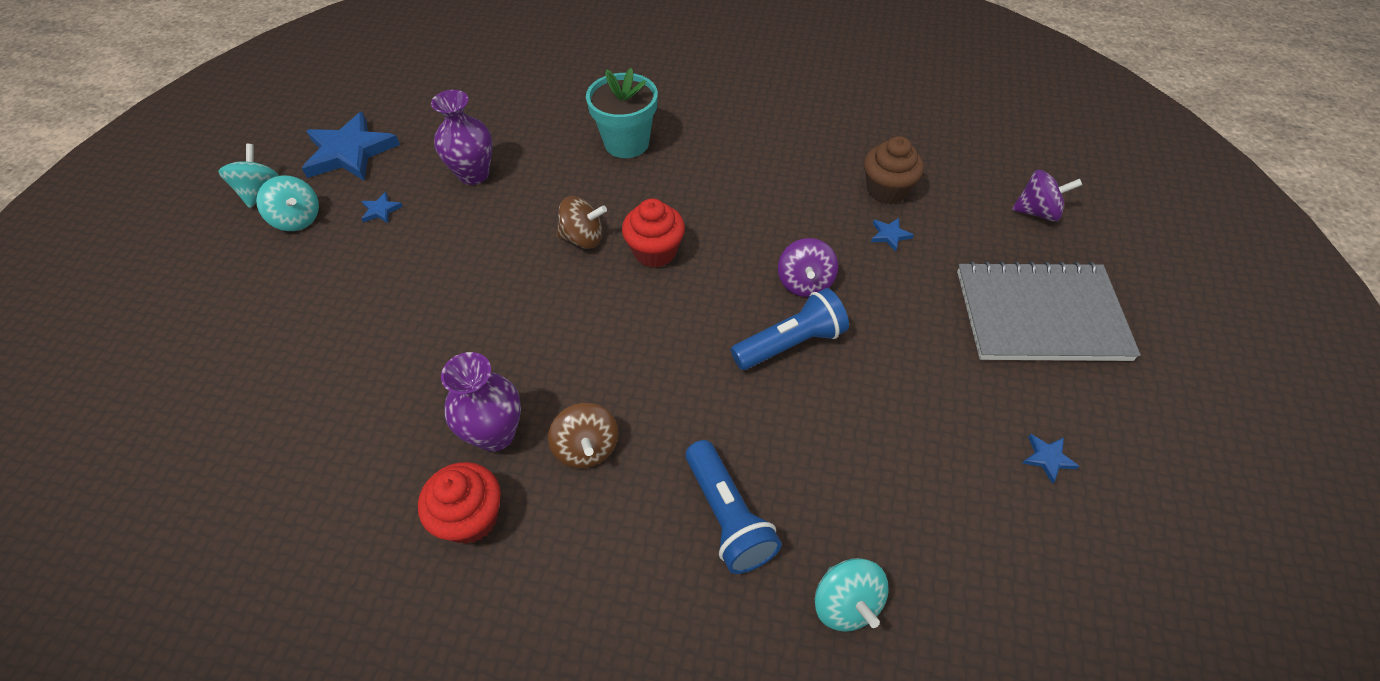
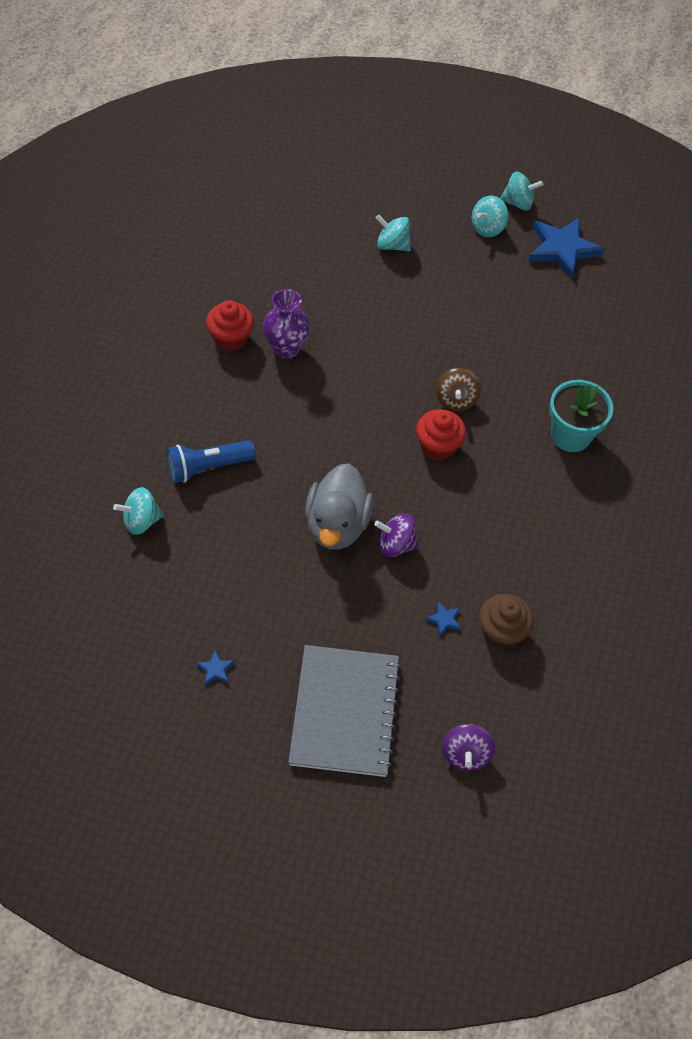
camera: 90 degrees right, 5 degrees up
blue star [361,192,403,223] -> none
purple vase [431,90,493,185] -> none
brown spinning top [548,403,618,468] -> none
blue flashlight [731,288,849,370] -> grey duck [305,463,374,550]
none -> turquoise spinning top [376,215,411,251]

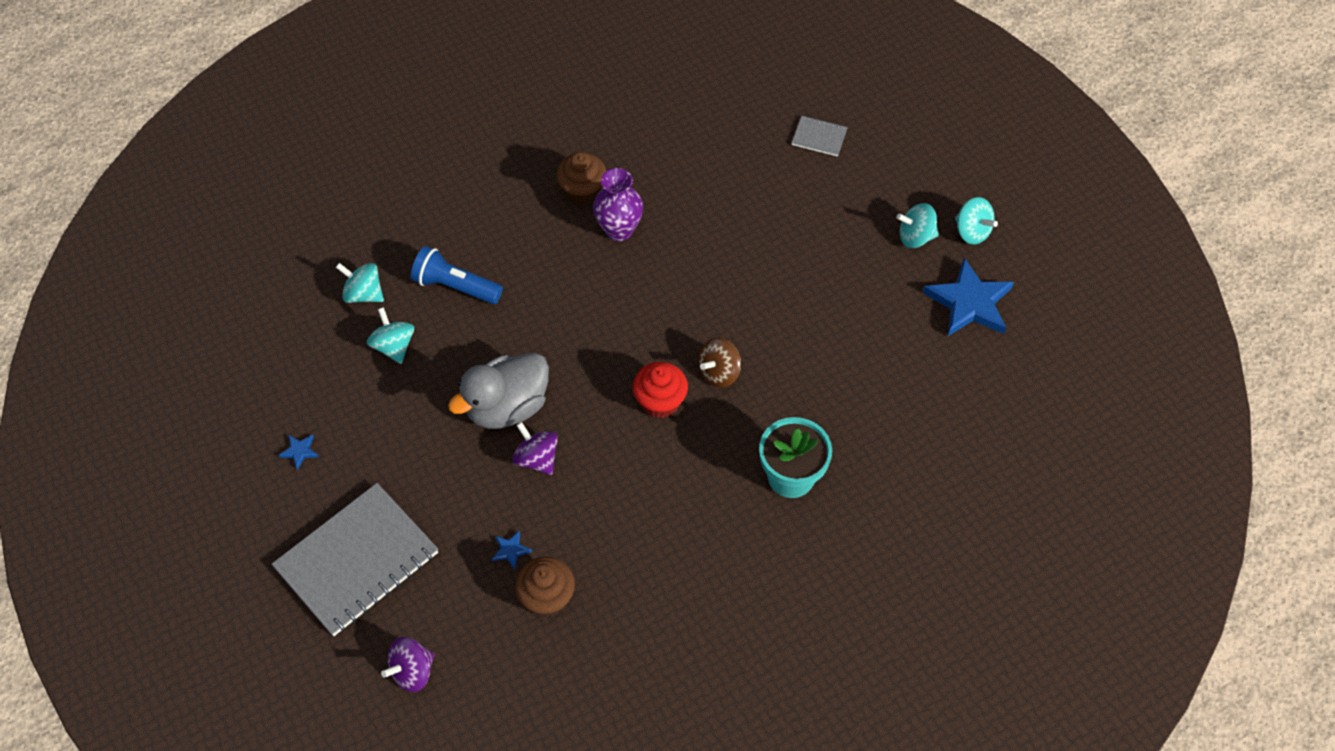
camera: 45 degrees right, 0 degrees up
red cupcake [206,300,254,351] -> brown cupcake [556,152,606,205]
turquoise spinning top [376,215,411,251] -> turquoise spinning top moved to [367,307,414,364]
none -> grey notebook [792,116,848,157]

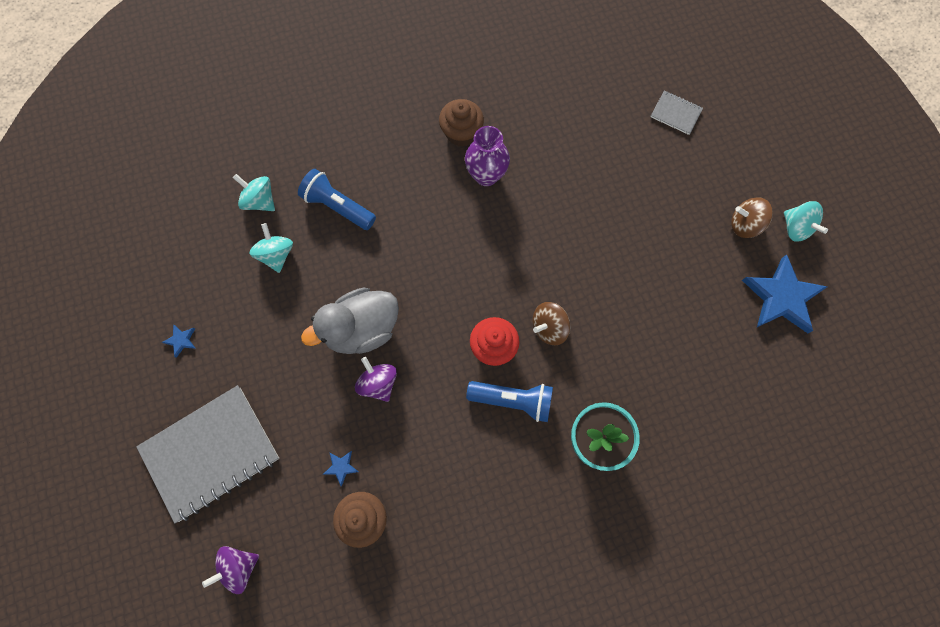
camera: 10 degrees right, 15 degrees up
turquoise spinning top [896,203,939,248] -> brown spinning top [731,197,773,238]
none -> blue flashlight [466,381,553,422]

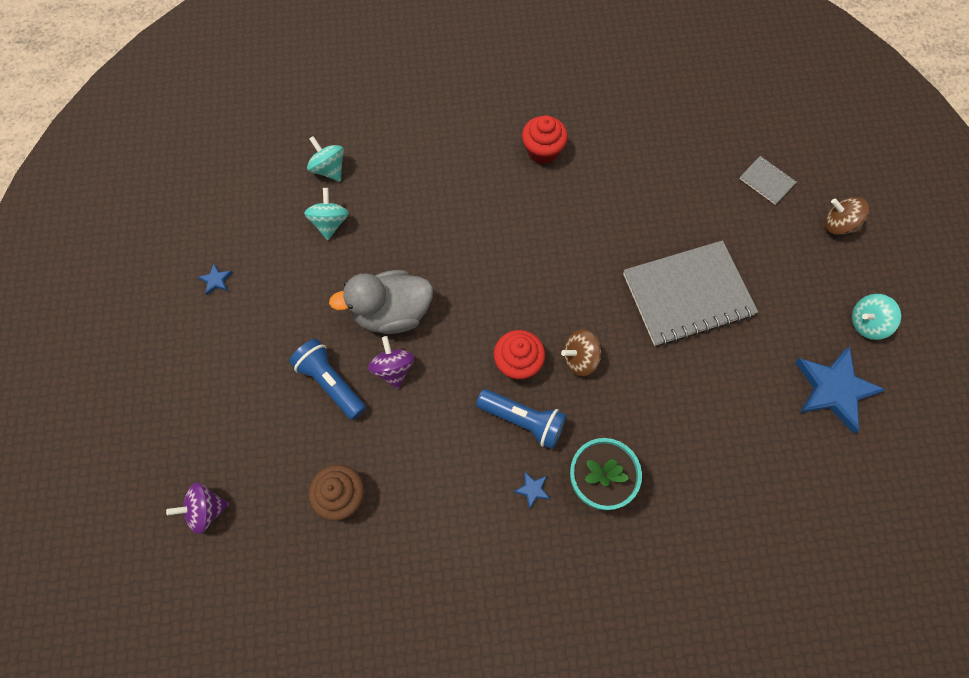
camera: 15 degrees right, 5 degrees down
grey notebook [136,385,279,523] -> grey notebook moved to [623,240,758,346]
blue flashlight [298,169,376,230] -> blue flashlight moved to [289,339,366,420]
blue star [324,451,359,487] -> blue star moved to [513,471,550,509]
brown cupcake [439,99,484,147] -> red cupcake [522,115,568,164]
purple vase [465,126,510,186] -> none
brown spinning top [731,197,773,238] -> brown spinning top moved to [825,197,869,235]
turquoise spinning top [784,201,828,241] -> turquoise spinning top turned 90 degrees clockwise [852,294,901,340]

